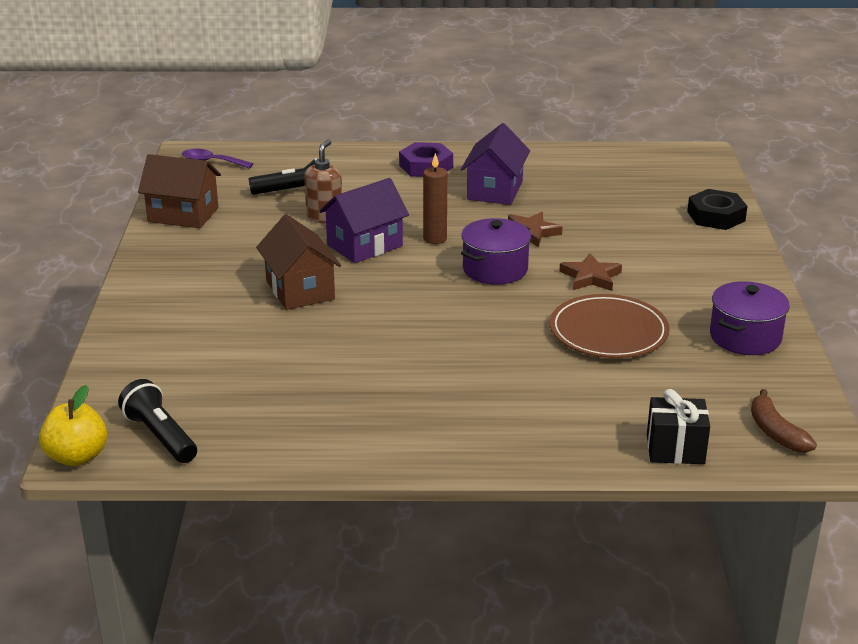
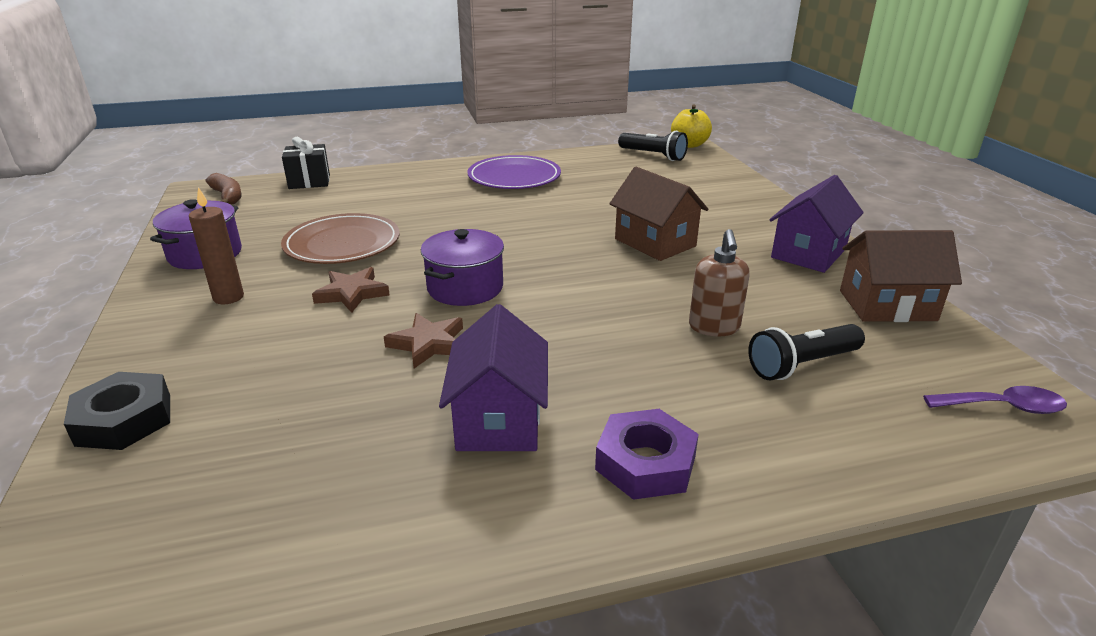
camera: 165 degrees right, 0 degrees up
purple house [319,178,409,263] -> purple house moved to [769,175,864,273]
brown candle [423,153,447,244] -> brown candle moved to [189,187,244,304]
none -> purple plate [467,155,561,189]

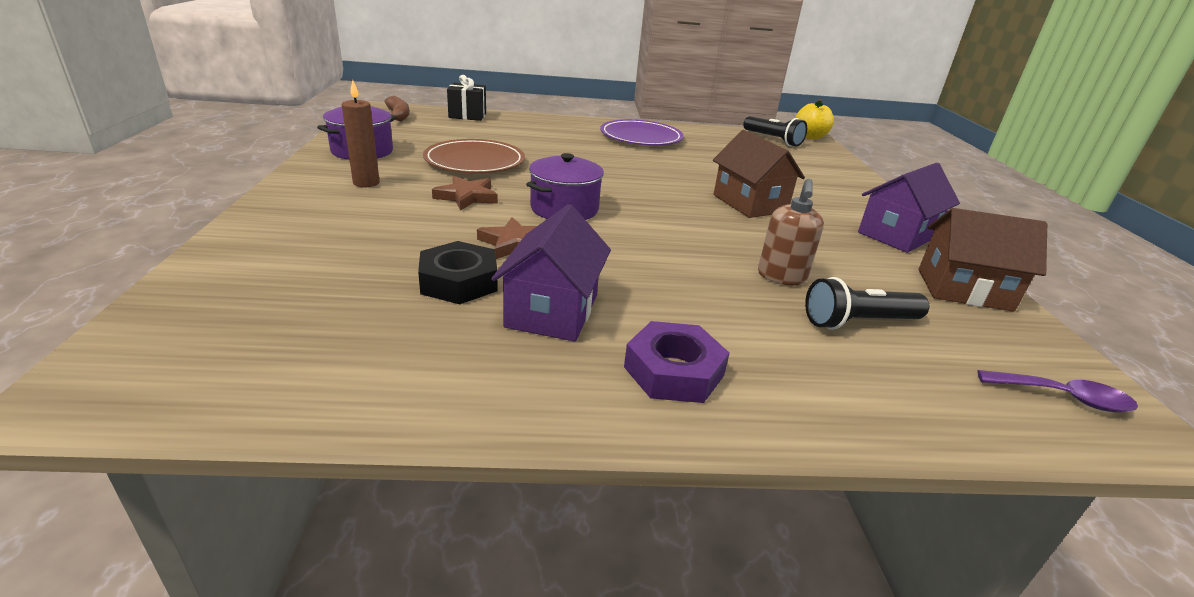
camera: 10 degrees right, 0 degrees up
black nut [64,372,170,450] -> black nut moved to [418,241,498,304]

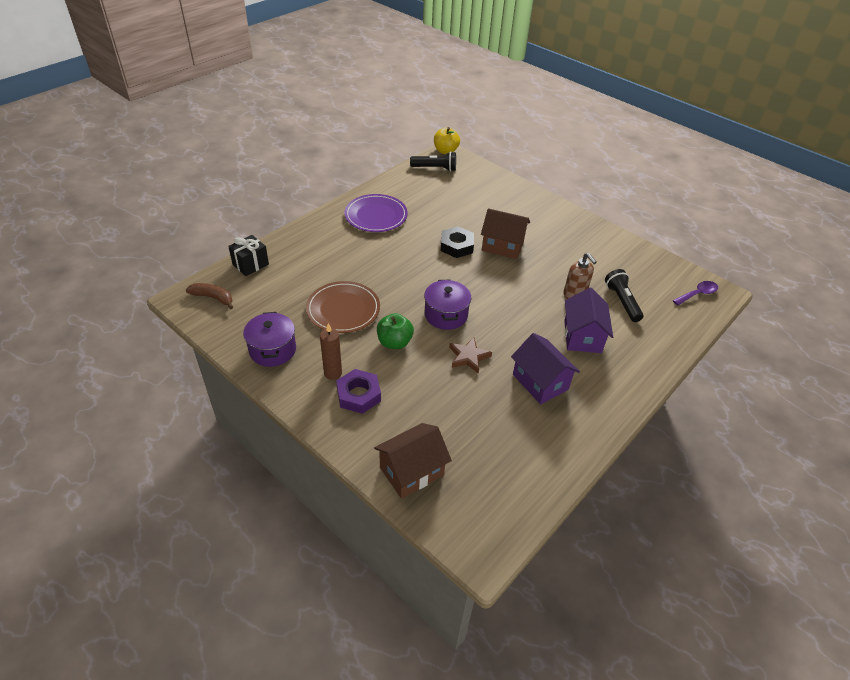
camera: 45 degrees left, 15 degrees up
black nut [418,241,498,304] -> black nut moved to [441,226,474,258]
brown star [432,176,498,211] -> green apple [377,313,414,349]
purple nut [624,321,730,403] -> purple nut moved to [336,369,381,414]
black flashlight [805,277,929,330] -> black flashlight turned 135 degrees clockwise [605,269,644,322]
purple house [858,163,960,253] -> purple house moved to [564,288,613,353]
brown house [918,208,1047,312] -> brown house moved to [374,423,452,499]

